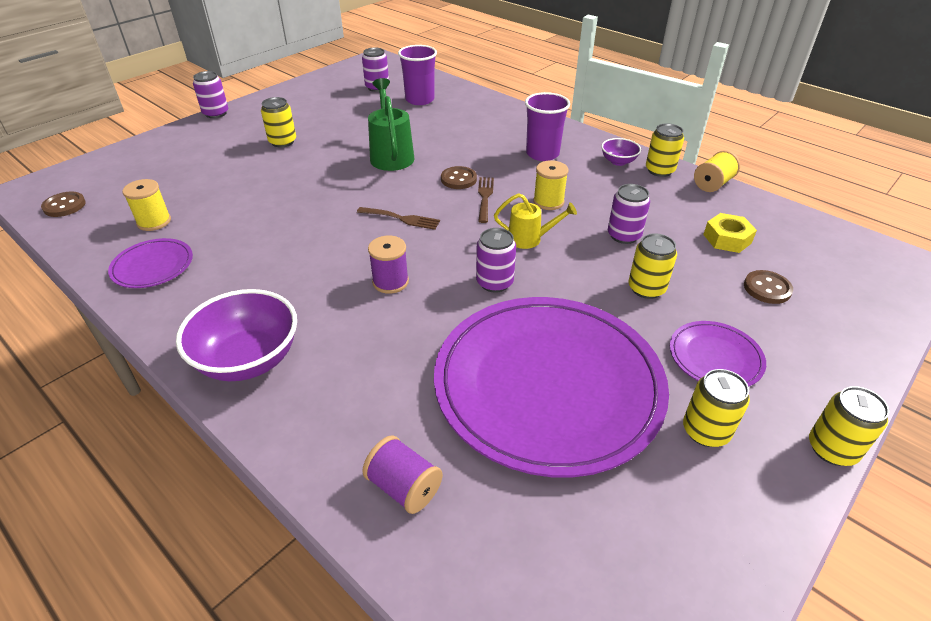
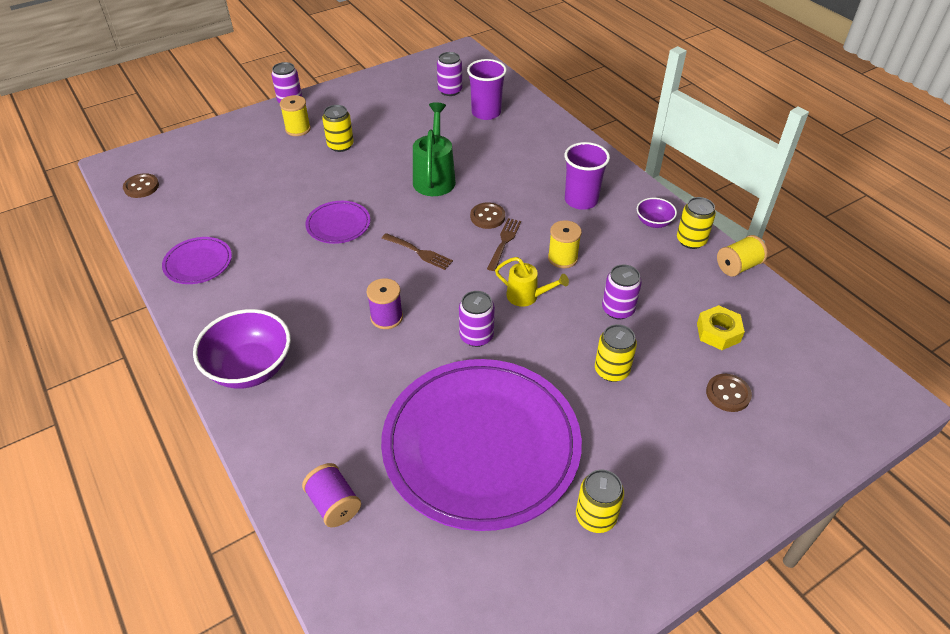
camera: 15 degrees right, 5 degrees up
yellow spool [122,179,171,231] -> yellow spool moved to [280,95,311,136]
purple plate [670,321,766,387] -> purple plate moved to [305,201,370,244]
yellow can [809,386,889,466] -> none

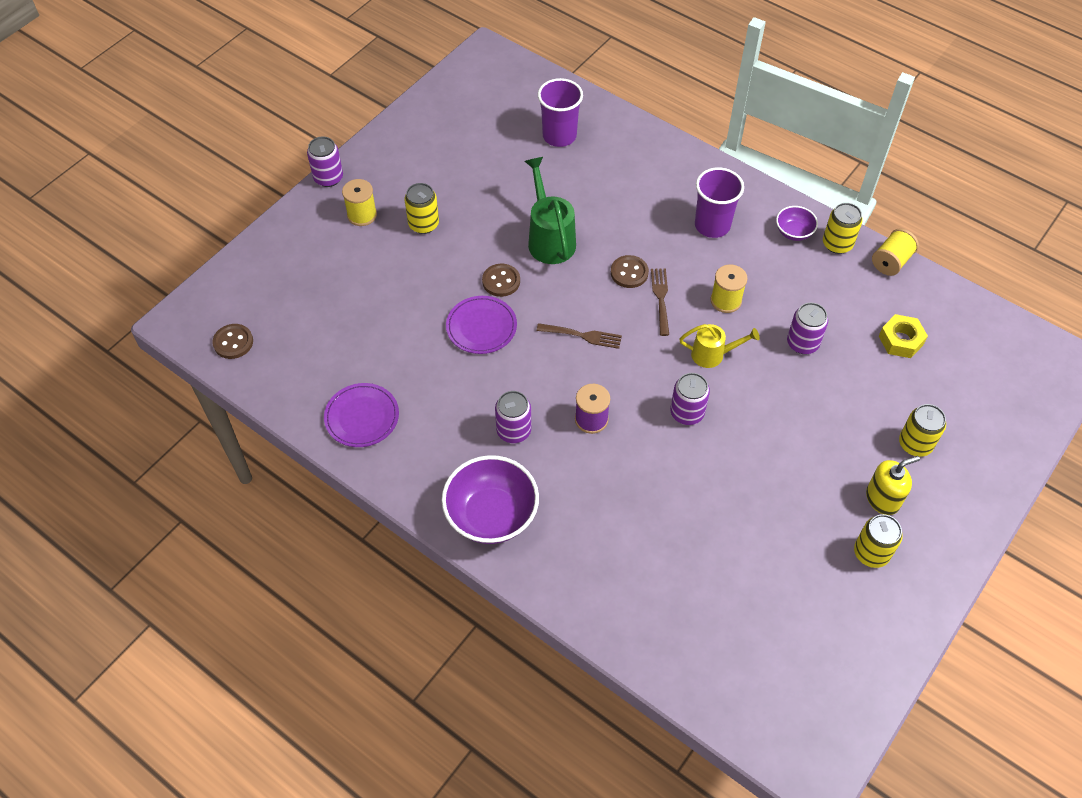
camera: 20 degrees left, 10 degrees up
purple spool [302,463,361,527] -> none
purple plate [381,359,582,531] -> none
purple can [437,52,462,96] -> purple can moved to [495,391,531,443]
yellow can [595,324,637,382] -> yellow can moved to [899,404,946,457]
brown button [706,374,752,412] -> brown button moved to [482,264,520,297]
none -> yellow soap dispenser [866,456,920,515]

